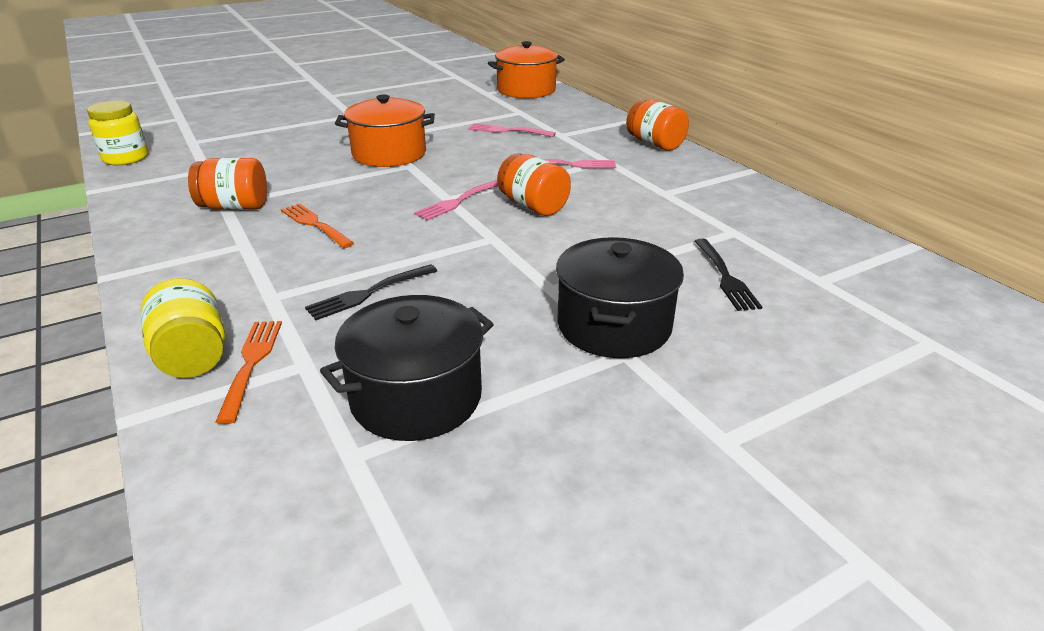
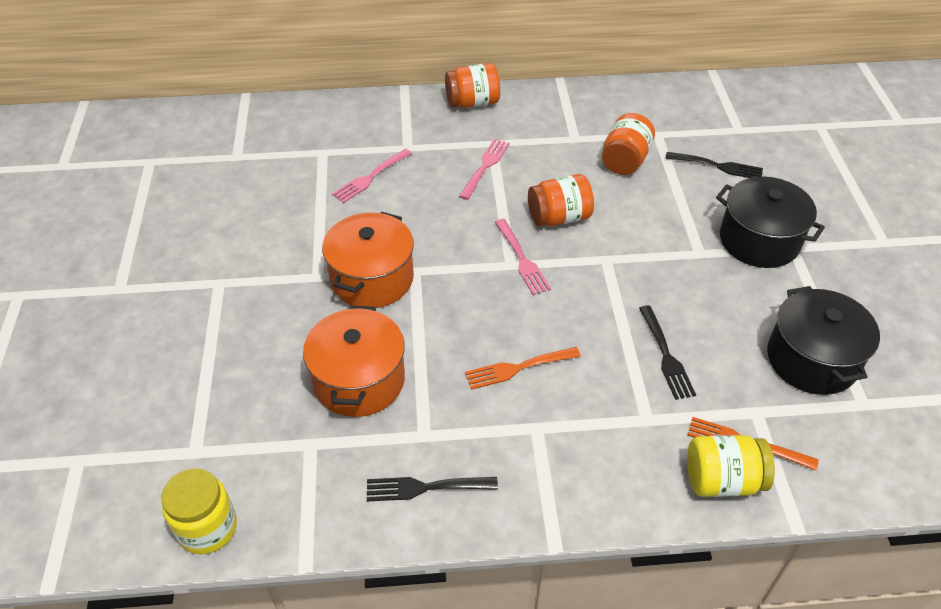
camera: 65 degrees left, 15 degrees up
orange jar [188,158,267,210] -> orange jar moved to [602,113,655,175]
orange pot [488,41,565,99] -> orange pot moved to [303,306,405,417]
none -> black fork [367,477,498,501]

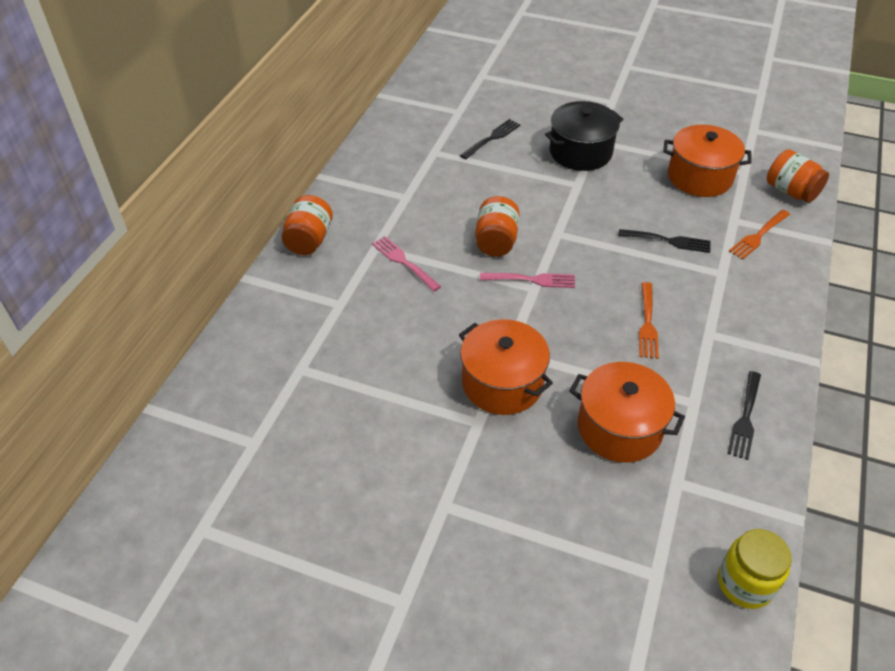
camera: 65 degrees left, 0 degrees up
pink fork [332,149,412,203] -> none
orange jar [602,113,655,175] -> orange jar moved to [767,149,829,203]
yellow jar [687,435,775,497] -> none
black pot [767,286,880,395] -> orange pot [663,125,752,197]

